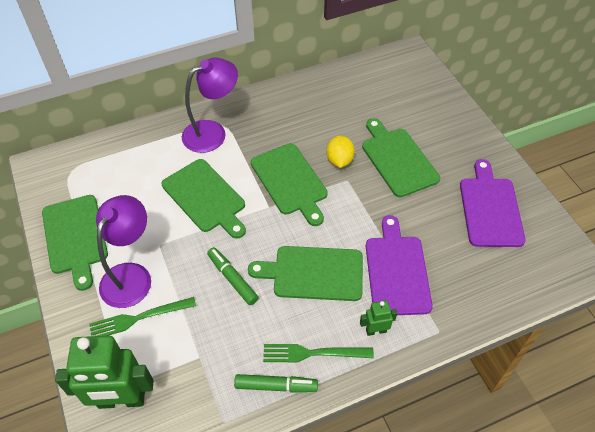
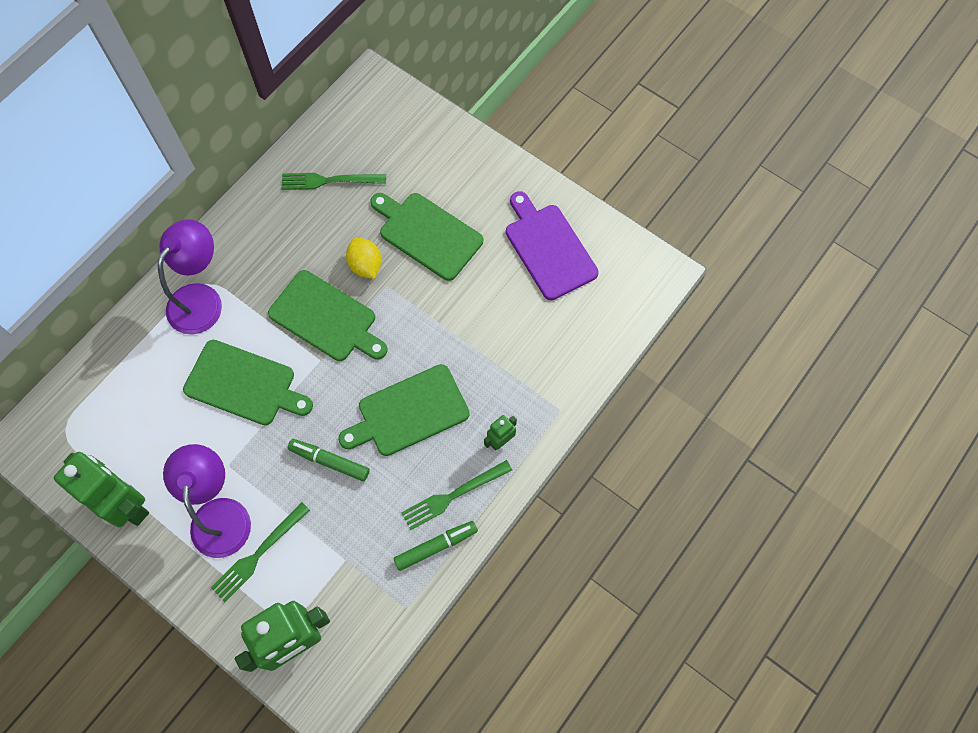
camera: 30 degrees left, 15 degrees up
green cutting board [42,195,108,291] -> green robot [54,452,149,527]
purple cutting board [366,215,433,315] -> none
none -> green fork [281,173,386,190]

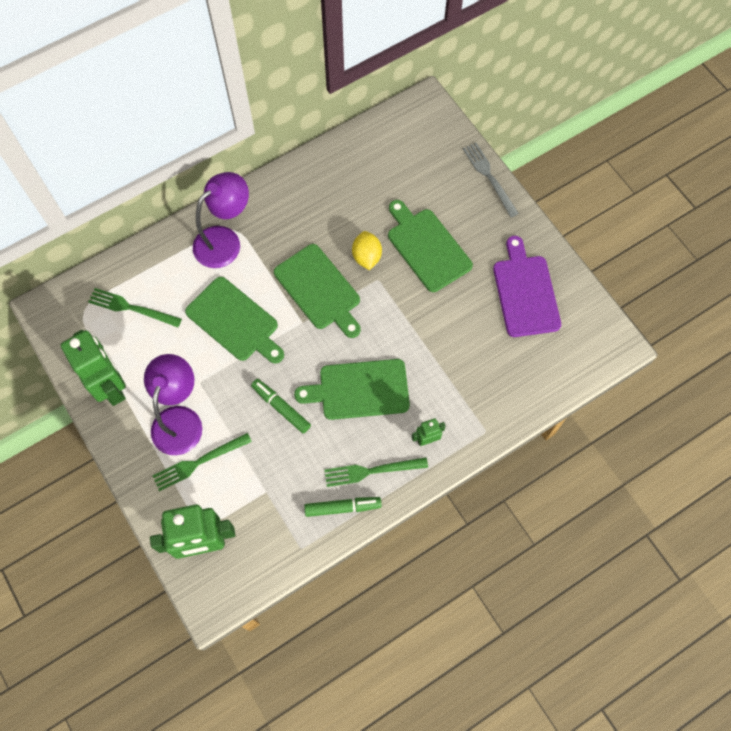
camera: 20 degrees right, 0 degrees up
green fork [281,173,386,190] -> green fork moved to [88,288,182,327]
none -> grey fork [463,143,519,217]

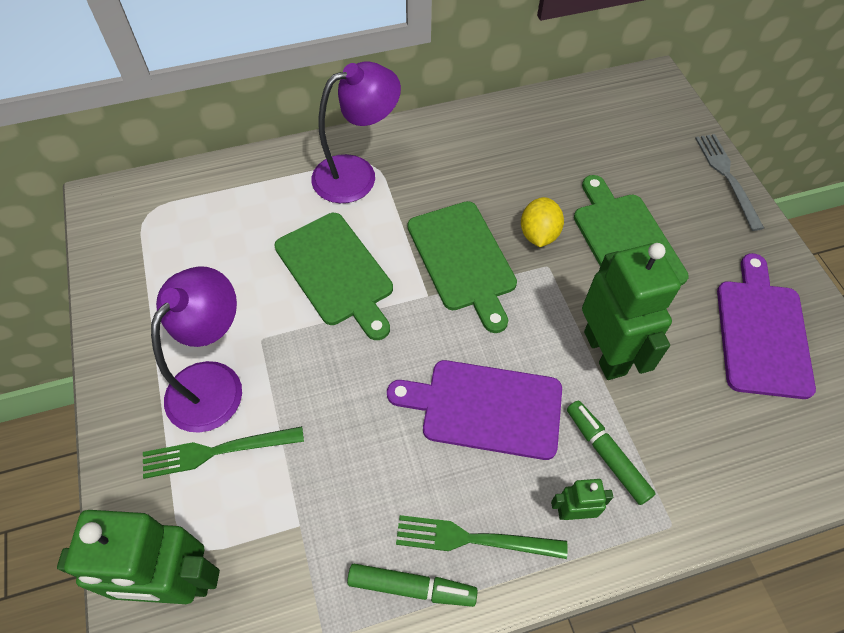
camera: 15 degrees right, 10 degrees down
green robot [61,330,126,406] -> green robot moved to [582,243,681,380]
green fork [88,288,182,327] -> none
green marker [251,379,311,434] -> green marker moved to [567,401,656,505]
green cutting board [294,359,410,420] -> purple cutting board [387,360,562,460]

